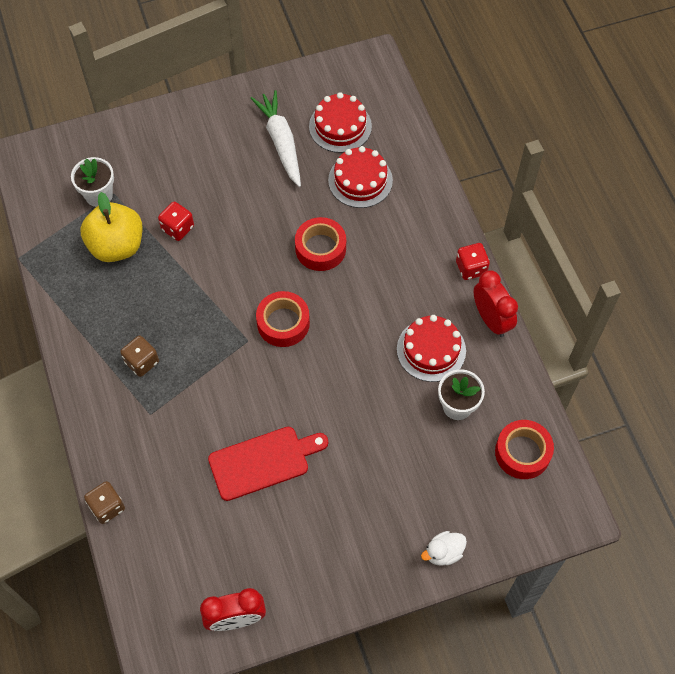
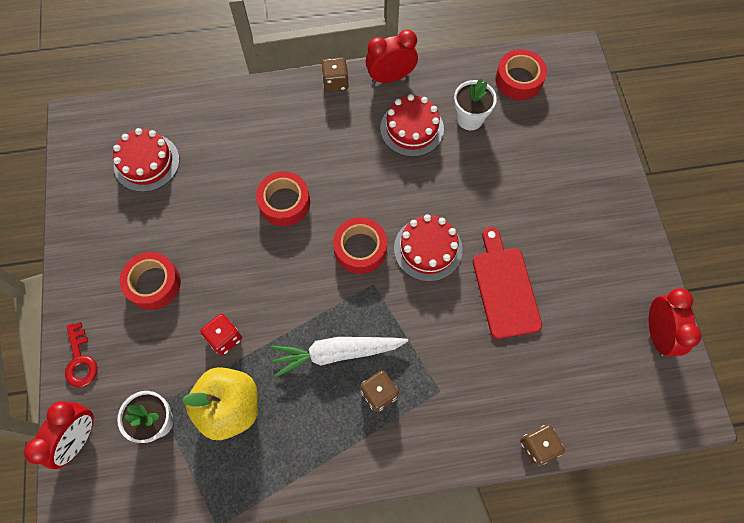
camera: 80 degrees left, 5 degrees up
white carrot [251,90,301,187] -> white carrot moved to [271,337,408,378]
red cake [328,146,393,208] -> red cake moved to [394,214,463,282]
white duck [421,531,467,566] -> none
red dice [456,243,490,280] -> brown dice [321,57,349,92]
none -> red clock [24,401,94,469]
none -> red key [65,322,98,388]
none -> red tape [120,252,181,310]

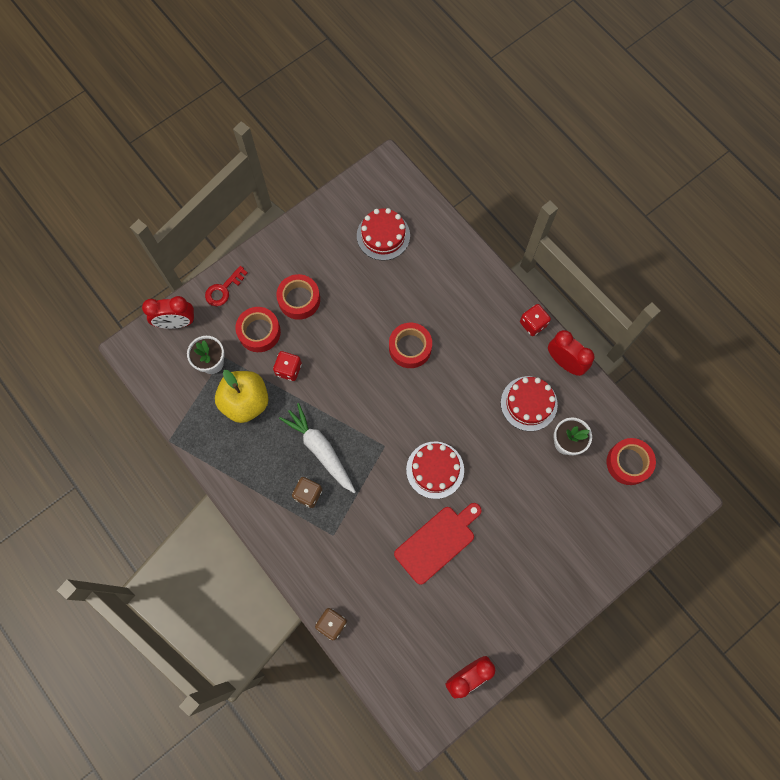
camera: 60 degrees right, 5 degrees up
brown dice [321,57,349,92] -> red dice [520,304,551,336]
red tape [333,217,387,274] -> red tape moved to [235,307,281,352]

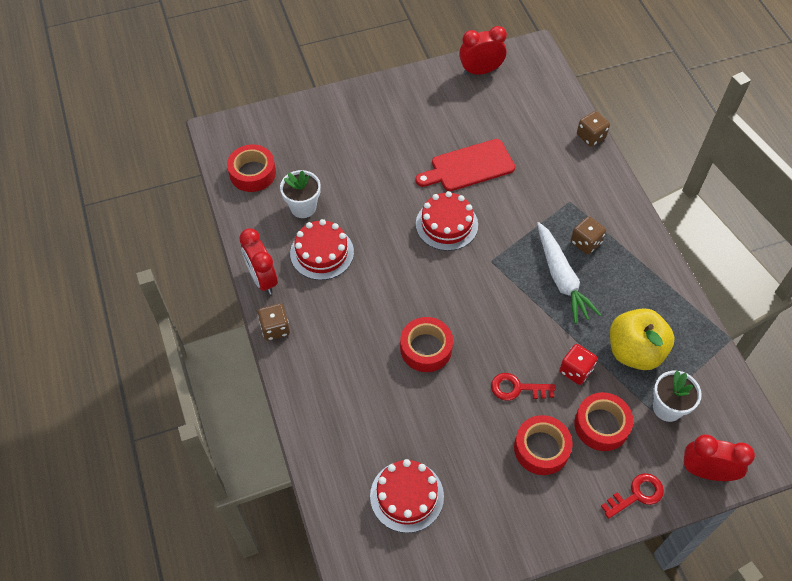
camera: 160 degrees left, 15 degrees down
red dice [520,304,551,336] -> brown dice [258,303,290,341]
none -> red key [491,373,556,400]

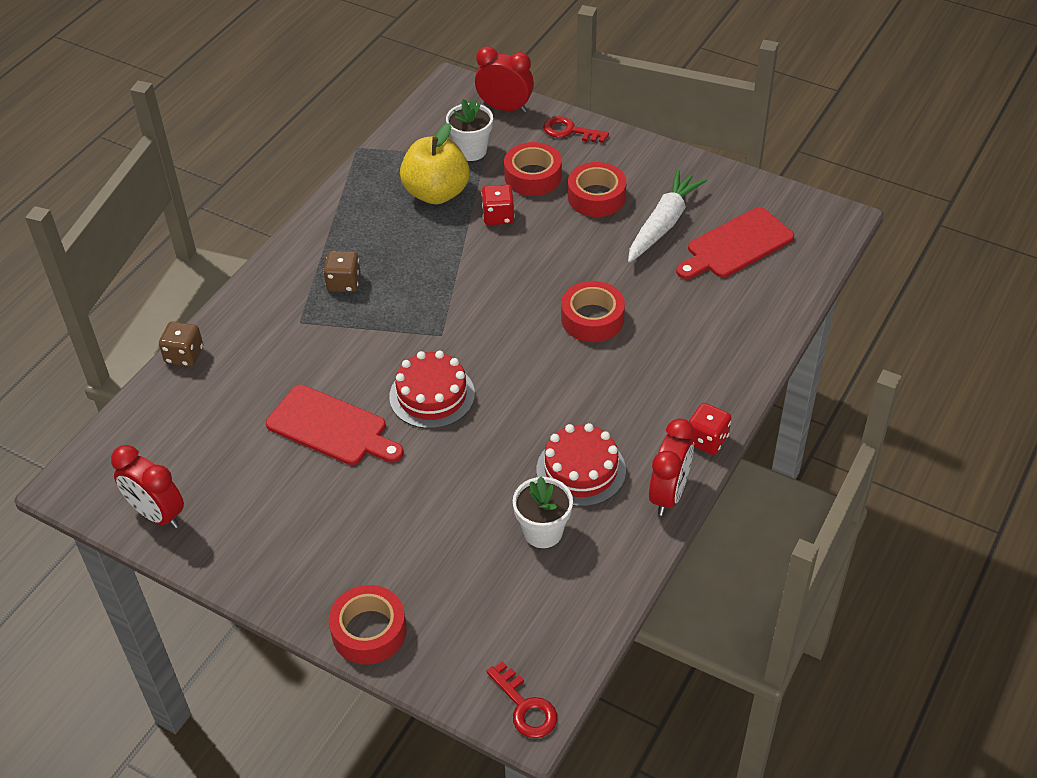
camera: 130 degrees left, 10 degrees down
red tape [227,145,276,192] -> red tape moved to [329,585,407,665]
brown dice [258,303,290,341] -> red dice [689,403,732,455]
red cake [370,459,444,533] -> red cutting board [676,207,794,279]
red key [491,373,556,400] -> red key moved to [486,661,557,738]
white carrot [537,222,601,324] -> white carrot moved to [628,170,707,262]
red clock [683,434,755,481] -> red clock turned 135 degrees clockwise [475,46,534,113]

